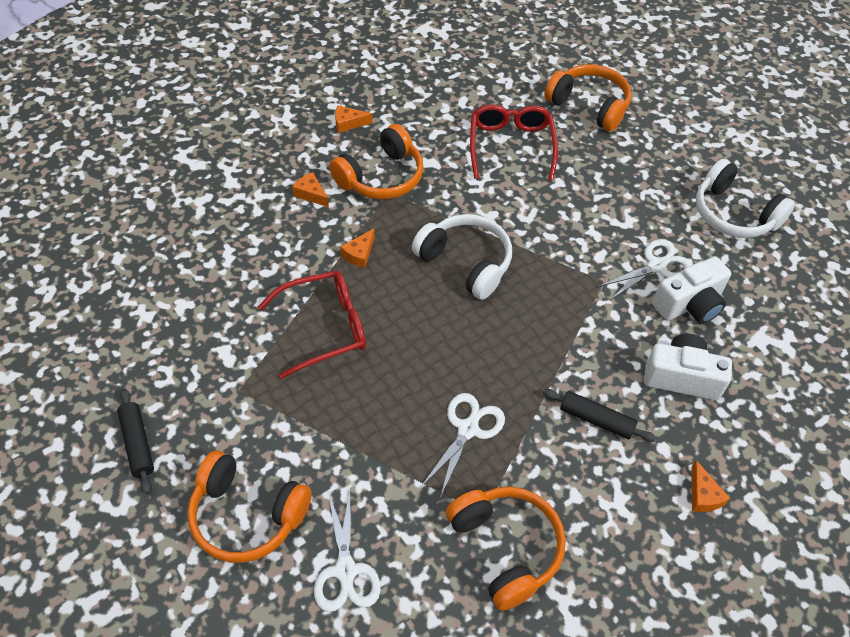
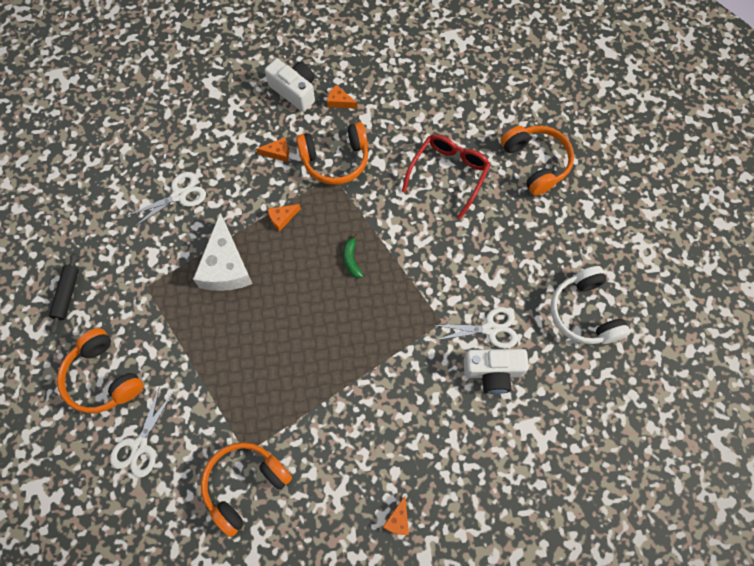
camera: 30 degrees right, 15 degrees up
red glasses [258,271,366,379] -> white cheese [193,213,252,291]
orange cheese [292,172,329,207] -> orange cheese turned 105 degrees clockwise [256,137,289,162]
white headphones [412,214,512,300] -> green banana [343,234,363,278]
white scissors [421,393,505,498] -> white scissors moved to [127,172,206,227]
orange headphones [446,487,566,611] -> orange headphones turned 135 degrees counterclockwise [201,442,292,537]
black rolling pin [543,389,656,442] -> none
white camera [644,334,732,400] -> white camera moved to [265,59,315,112]

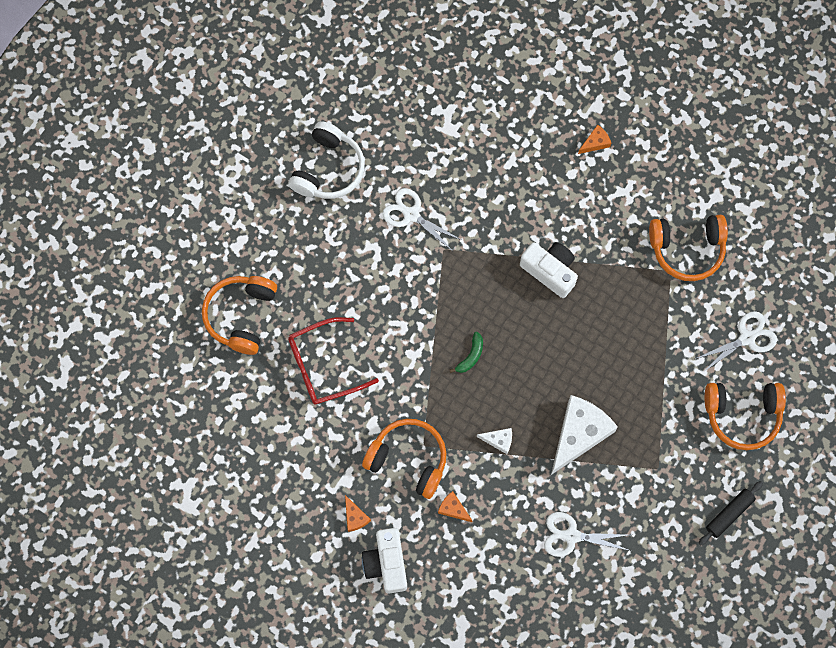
camera: 140 degrees left, 5 degrees up
orange headphones [57,328,143,413] -> orange headphones turned 90 degrees clockwise [705,383,786,450]
orange cheese [268,204,301,232] -> white cheese [477,428,512,454]
white camera [464,349,529,394] -> white camera moved to [520,242,578,298]

